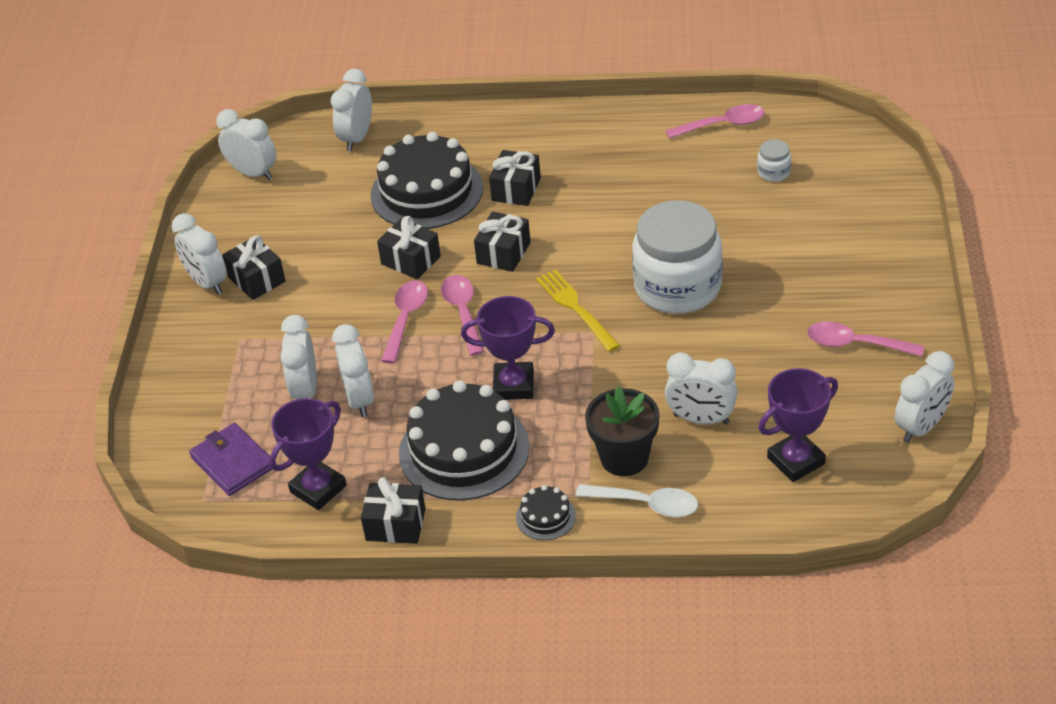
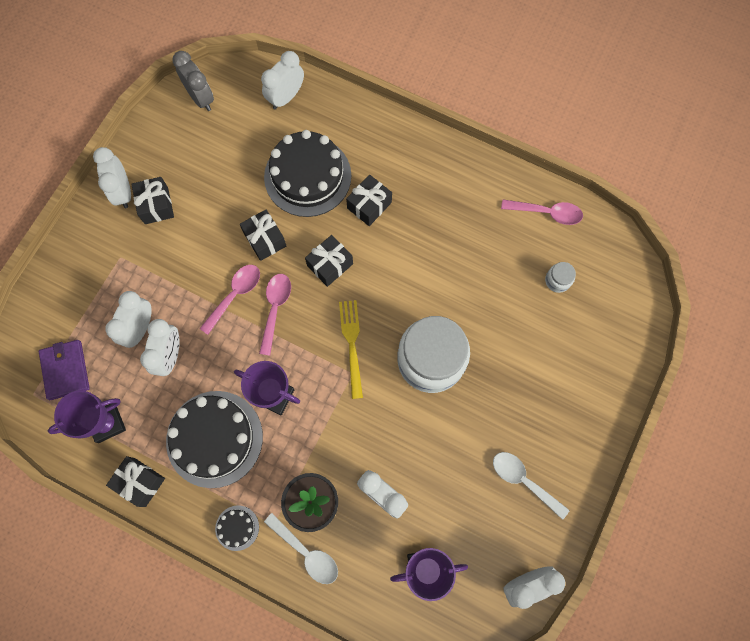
camera: 20 degrees right, 30 degrees up
white clock [216,109,277,180] -> grey clock [172,51,214,111]
pink spoon [807,322,924,357] -> white spoon [493,452,570,520]

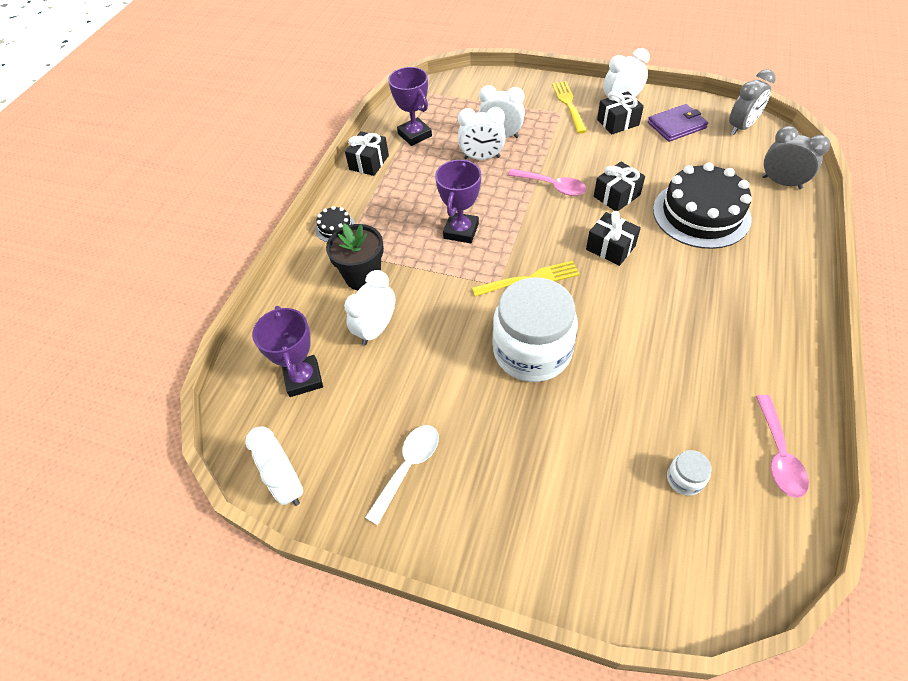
camera: 85 degrees right, 20 degrees down
purple wallet [39,340,90,400] -> purple wallet moved to [648,104,708,142]
black cake [166,391,263,488] -> none
pink spoon [259,274,291,356] -> none
white clock [261,51,304,110] -> grey clock [762,126,830,189]
white spoon [264,513,338,584] -> none
black gift [346,174,392,226] -> none
none -> yellow fork [552,81,587,134]

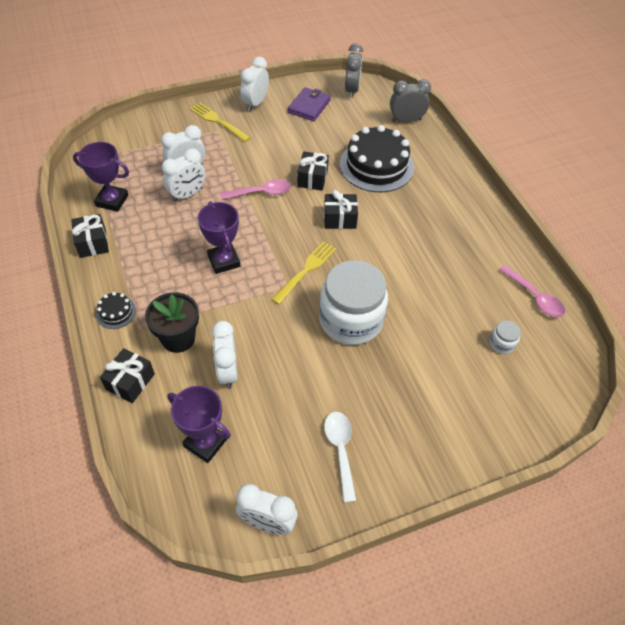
camera: 45 degrees left, 0 degrees up
black gift [597,91,644,134] -> black gift moved to [100,348,155,403]

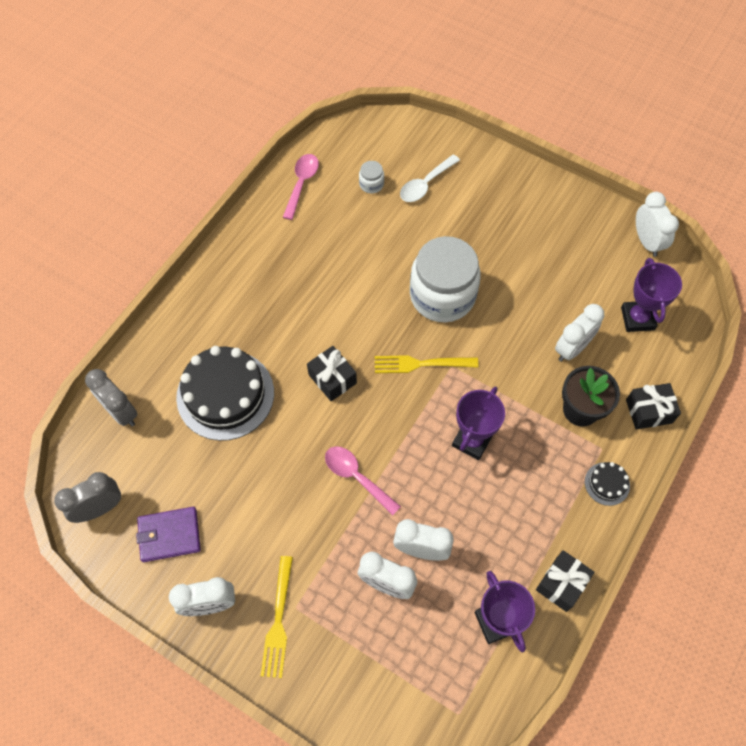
camera: 125 degrees left, 10 degrees up
black gift [297,152,329,191] -> none
white spoon [324,412,357,503] -> white spoon moved to [400,154,460,202]

